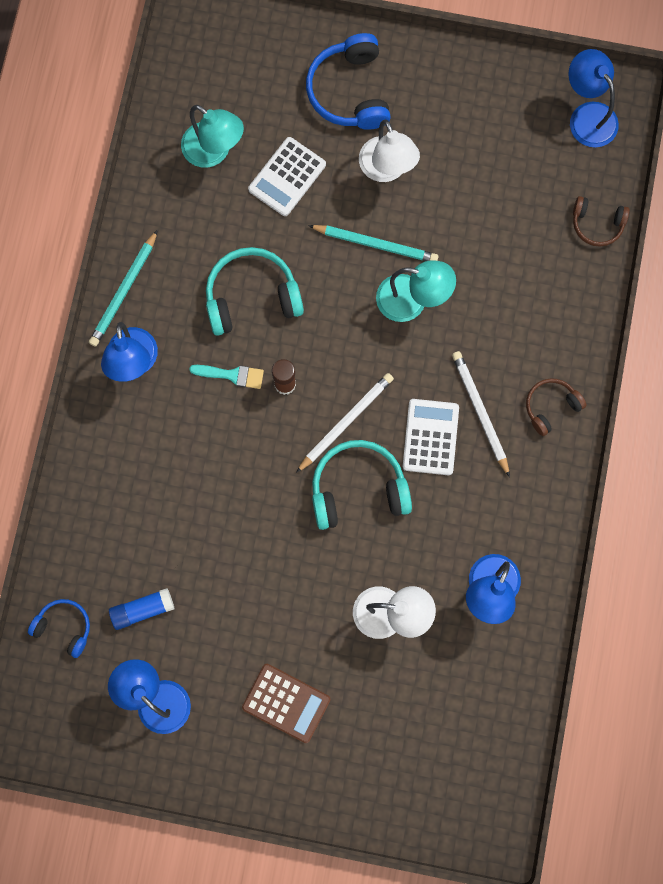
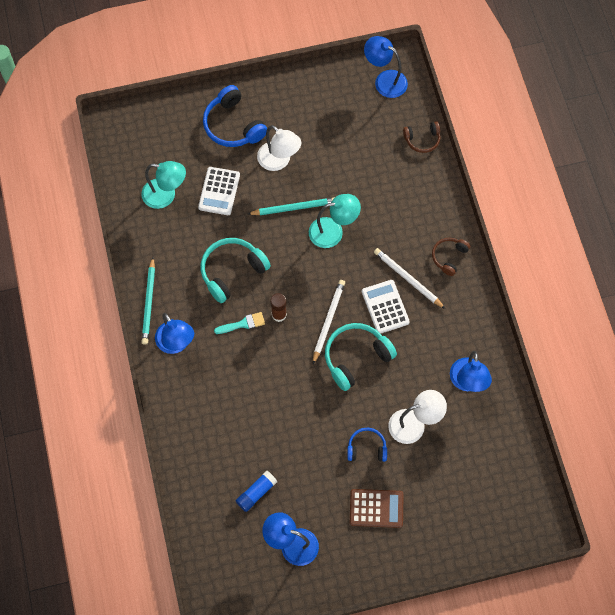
camera: 25 degrees left, 10 degrees down
blue headphones [28,599,90,658] -> blue headphones moved to [347,428,387,462]

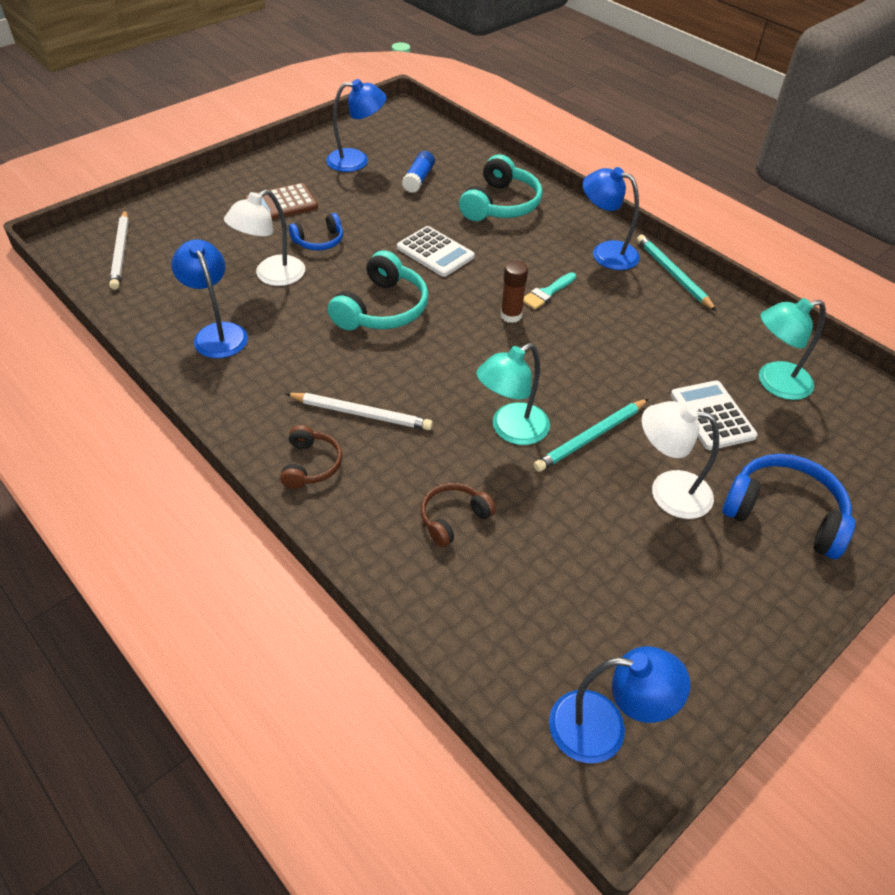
camera: 150 degrees right, 20 degrees down
turquoise headphones [201,238,271,303] -> turquoise headphones moved to [459,154,542,221]
white pencil [313,280,345,364] -> white pencil moved to [109,210,129,290]
white calculator [362,280,410,334] -> white calculator moved to [397,226,475,277]
brown headphones [403,121,440,153] -> brown headphones moved to [421,483,496,547]

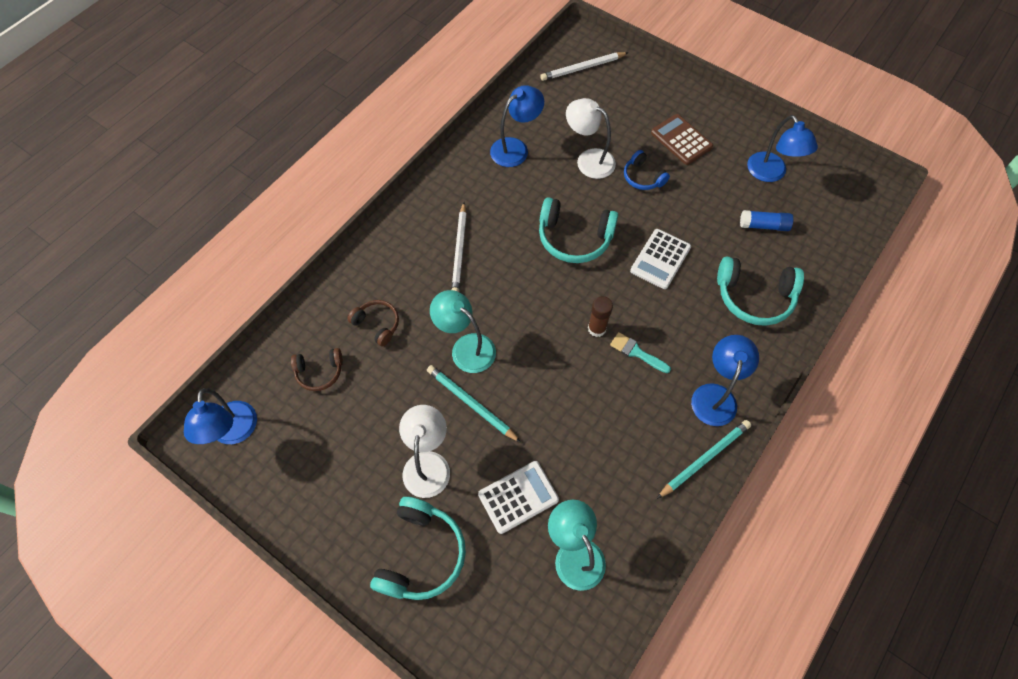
camera: 80 degrees right, 15 degrees up
brown headphones [280,425,342,489] -> brown headphones moved to [291,348,343,391]
blue headphones [722,454,855,559] -> turquoise headphones [370,497,466,600]

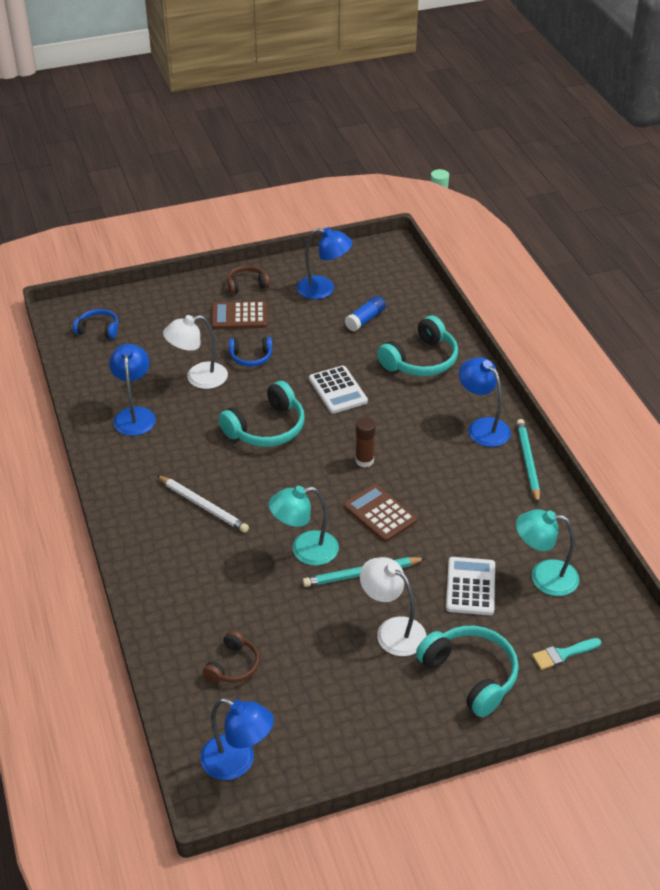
camera: 55 degrees left, 20 degrees down
brown headphones [347,300,399,347] -> brown headphones moved to [227,265,270,294]
white pencil [540,52,629,81] -> blue headphones [73,309,118,339]
turquoise brush [610,332,671,373] -> turquoise brush moved to [532,638,601,670]
none -> brown calculator [344,484,417,542]

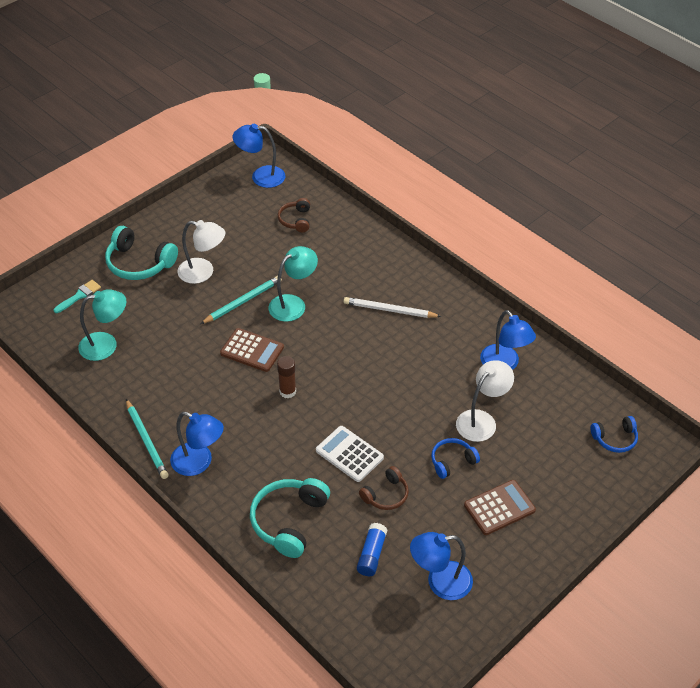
camera: 155 degrees right, 5 degrees up
turquoise headphones [218,381,305,447] -> none
brown headphones [227,265,270,294] -> brown headphones moved to [359,466,409,510]
white calculator [446,557,495,615] -> none

